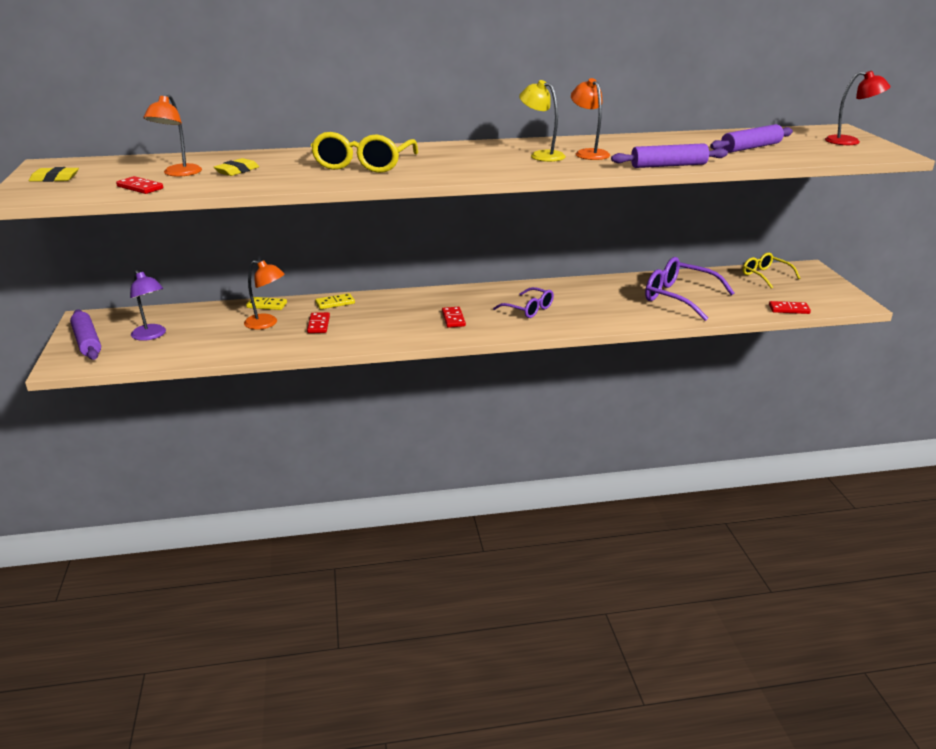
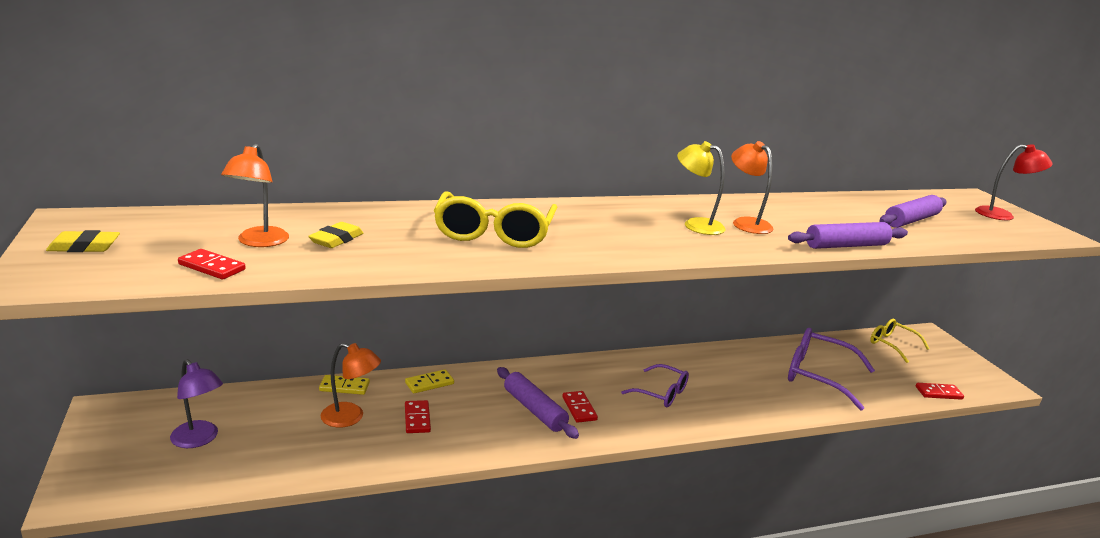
camera: 10 degrees left, 5 degrees down
purple rolling pin [70,310,101,360] -> purple rolling pin moved to [497,367,579,439]

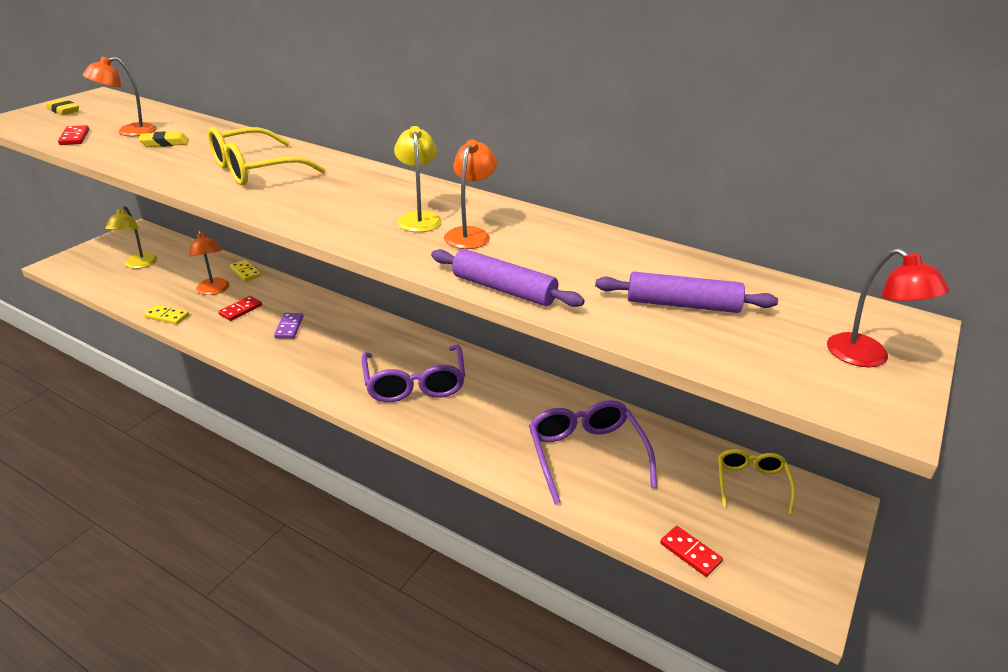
camera: 50 degrees right, 10 degrees up
purple lamp [170,359,223,448] -> yellow lamp [106,206,157,269]
yellow domino [405,369,454,393] -> yellow domino moved to [144,305,189,325]
purple rolling pin [497,367,579,439] -> none
red domino [562,391,598,423] -> none
purple glasses [621,364,689,407] -> purple glasses [362,345,465,402], size x1.63
none -> purple domino [274,313,303,339]

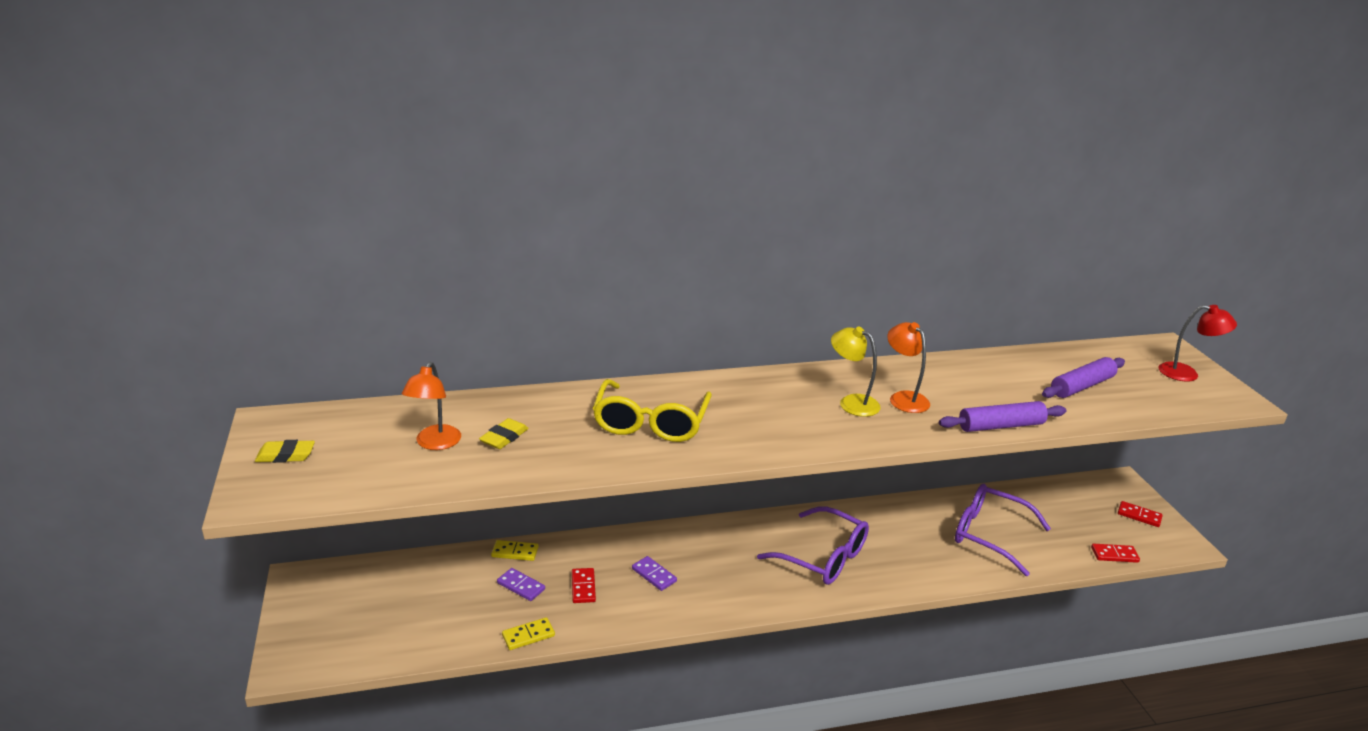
camera: 45 degrees left, 5 degrees down
red domino [58,125,89,145] -> red domino moved to [1118,501,1163,527]
yellow lamp [106,206,157,269] -> none
orange lamp [189,230,229,295] -> purple domino [497,568,545,601]
yellow glasses [718,449,796,515] -> none

